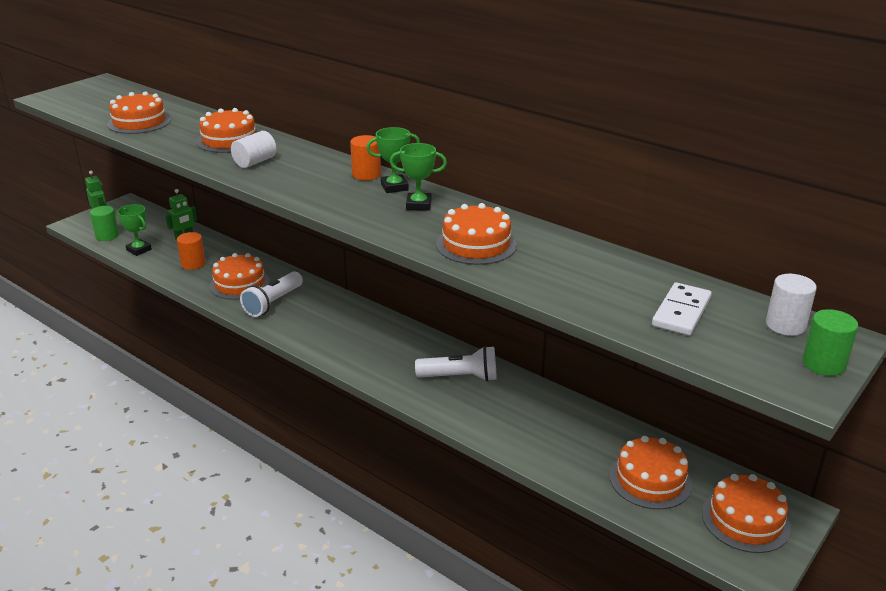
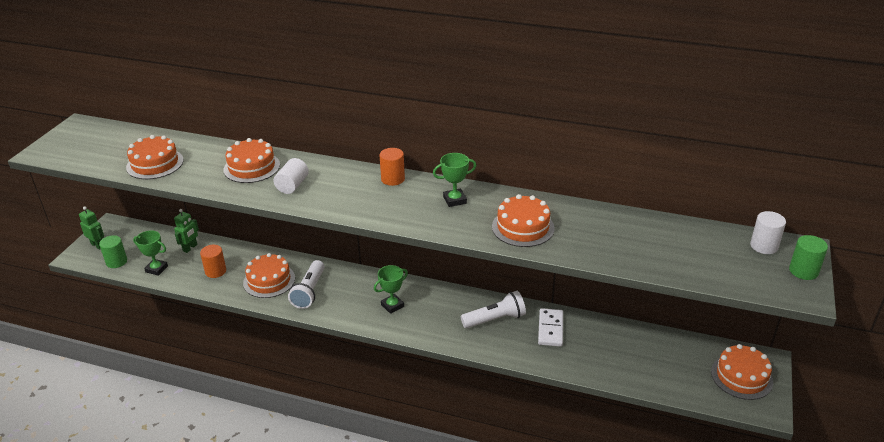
camera: 20 degrees left, 5 degrees up
green trophy [366,127,420,193] -> green trophy moved to [374,265,408,314]
orange cake [610,436,692,509] -> none
white domino [652,282,712,335] -> white domino moved to [538,308,563,347]

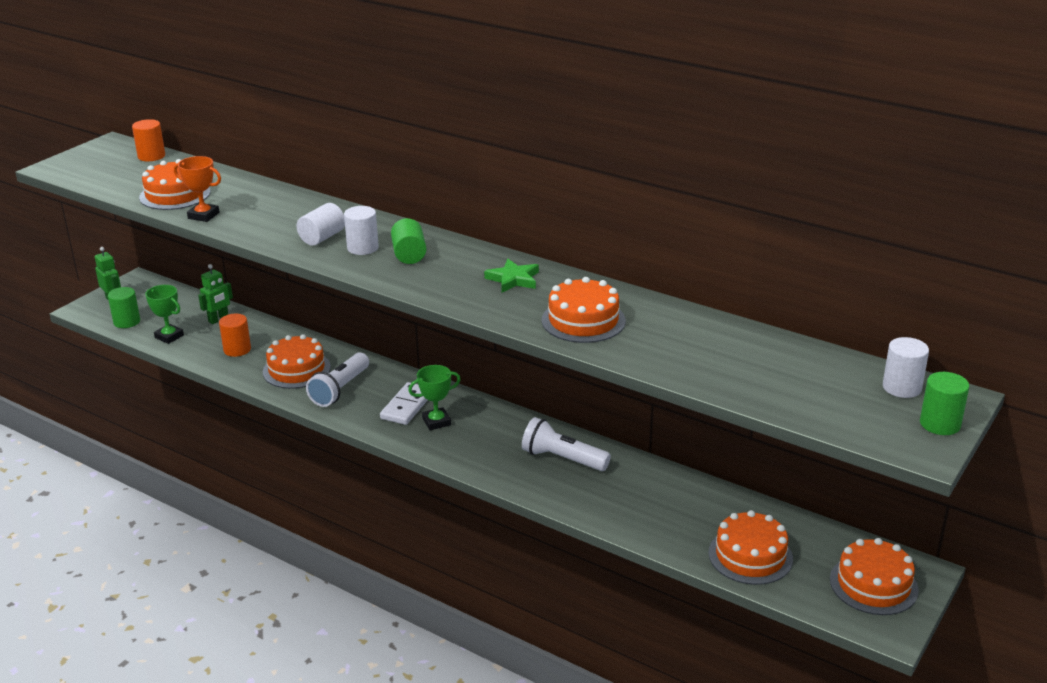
camera: 15 degrees right, 5 degrees down
orange cake [223,138,280,183] -> orange cake moved to [708,510,793,585]
orange cylinder [379,148,405,186] -> orange cylinder moved to [132,119,165,161]
green trophy [433,153,476,207] -> green star [484,259,539,293]
white flashlight [461,291,526,328] -> white flashlight turned 150 degrees counterclockwise [522,417,611,471]
white domino [538,308,563,347] -> white domino moved to [380,382,428,425]
none -> orange trophy [174,156,221,222]
none -> white cylinder [344,206,379,255]
none -> green cylinder [391,218,426,264]

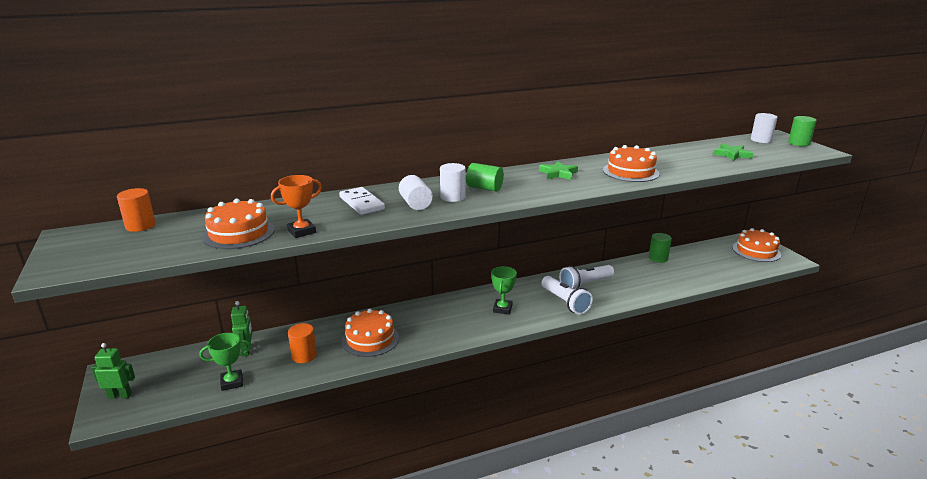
camera: 55 degrees left, 5 degrees down
green cylinder [108,287,140,328] -> green cylinder moved to [649,233,672,263]
white flashlight [306,352,369,407] -> white flashlight moved to [541,276,593,315]
white domino [380,382,428,425] -> white domino moved to [339,187,385,215]
orange cake [708,510,793,585] -> none
none -> green star [714,144,753,161]

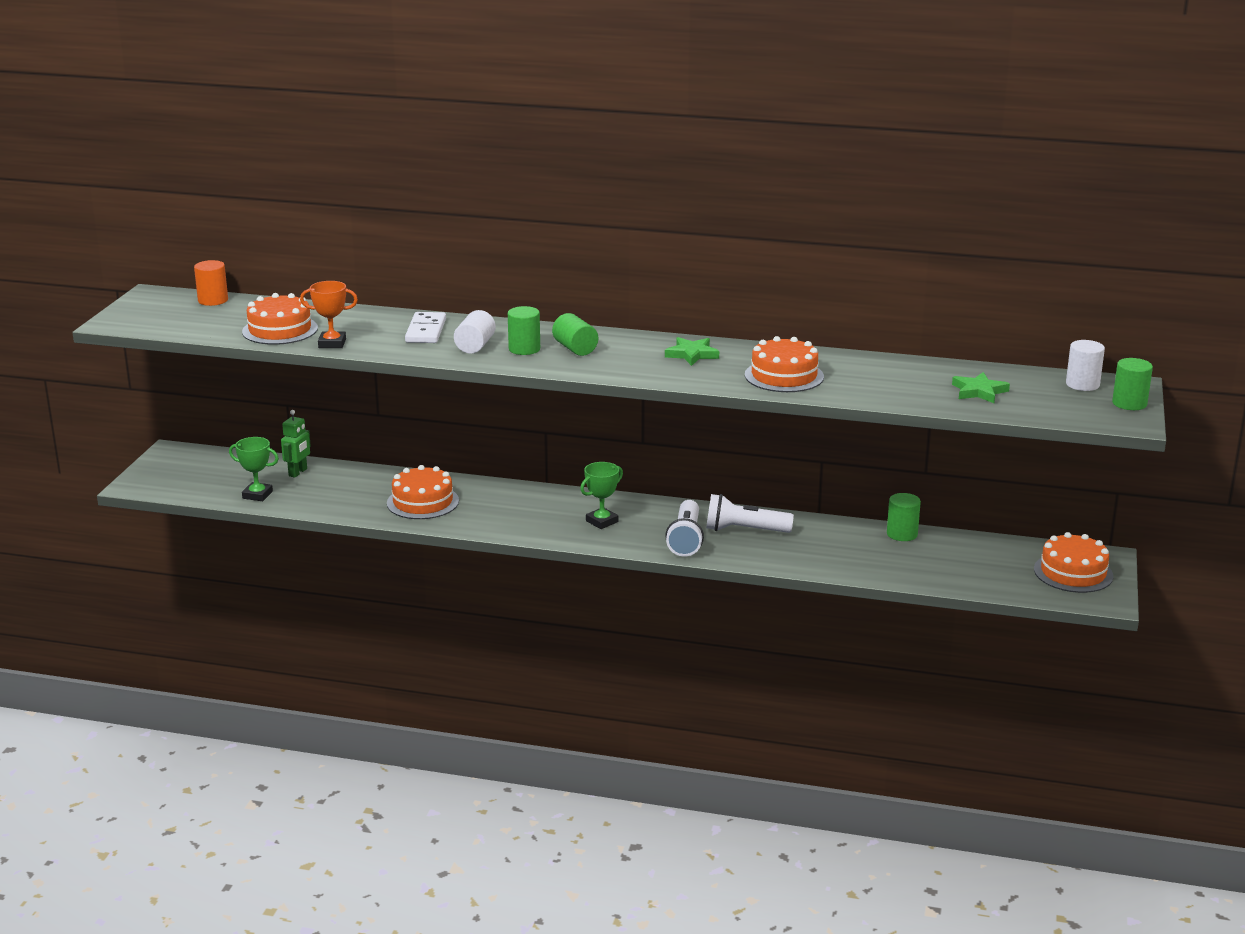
camera: 35 degrees right, 0 degrees up
green robot [91,343,135,399] -> none
orange cylinder [288,323,317,363] -> none
white cylinder [440,163,466,202] -> green cylinder [508,306,540,355]

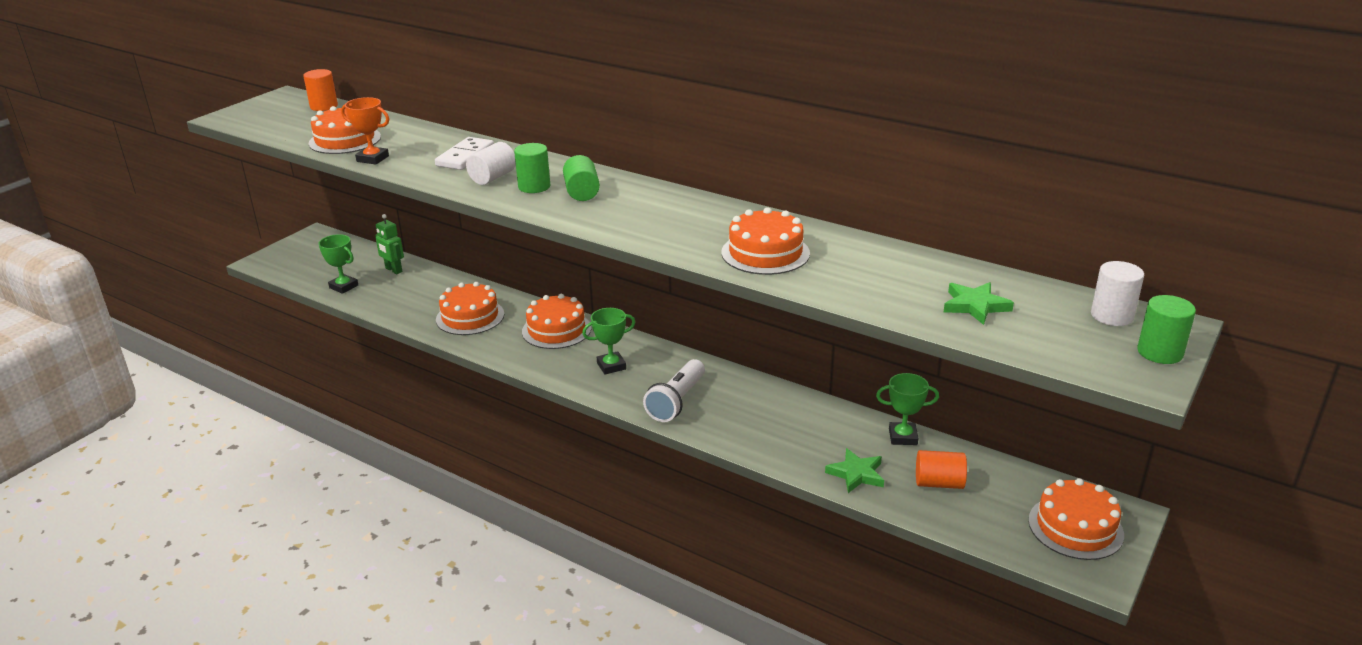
camera: 20 degrees right, 5 degrees up
green robot [281,410,311,478] -> green robot turned 90 degrees clockwise [375,214,404,274]
green star [665,337,719,366] -> green star moved to [825,448,884,493]
white flashlight [706,494,794,533] -> none
green cylinder [887,493,921,541] -> green trophy [876,373,939,445]
none -> orange cake [522,294,591,349]
none -> orange cylinder [916,450,967,489]

